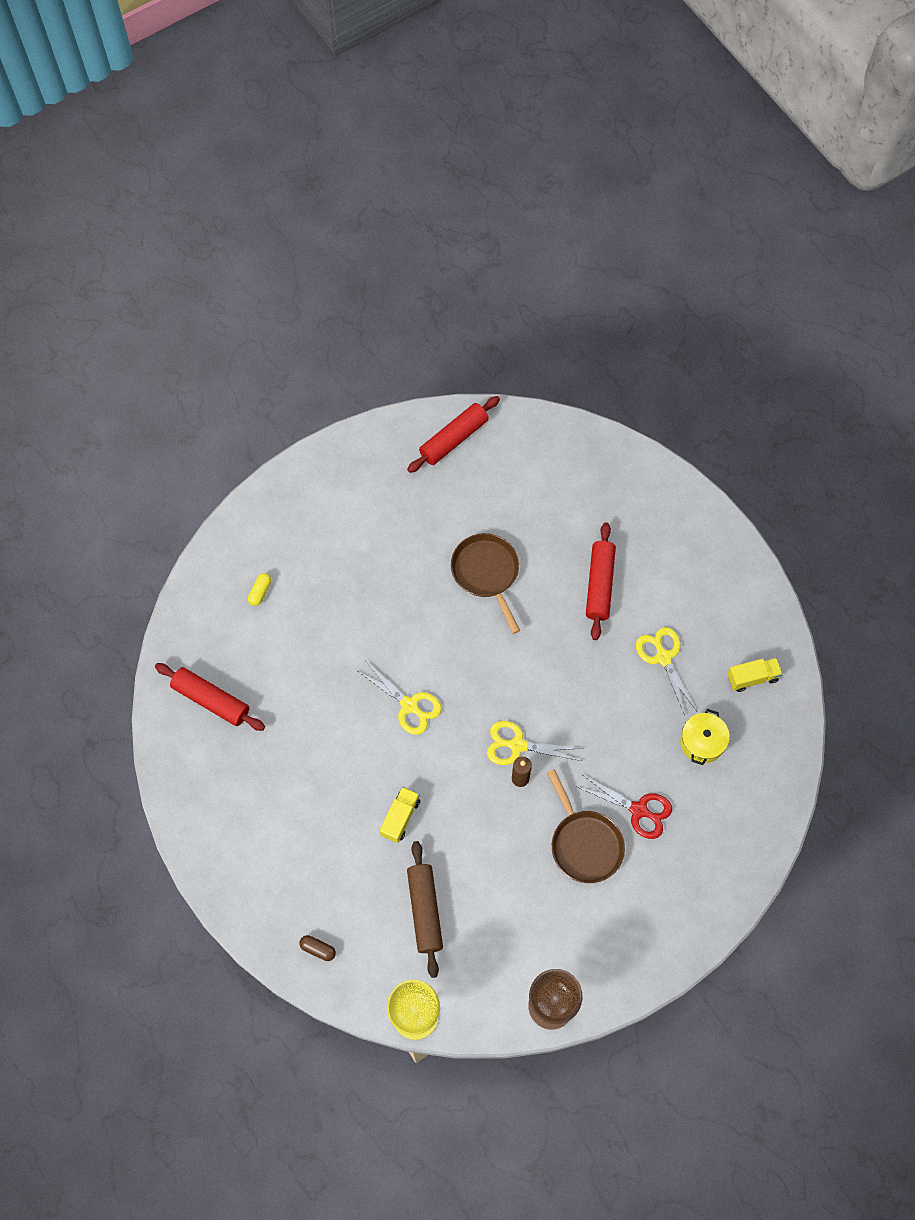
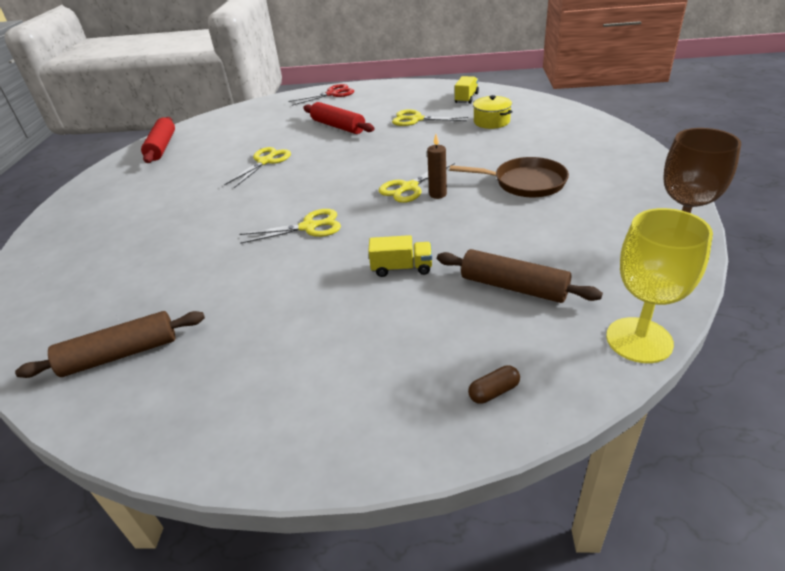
camera: 50 degrees left, 30 degrees down
red rolling pin [155,663,265,731] -> brown rolling pin [15,311,205,378]
yellow capsule [248,573,271,606] -> none
yellow truck [380,787,420,843] -> yellow truck turned 120 degrees clockwise [368,235,432,277]
brown pan [451,533,520,634] -> yellow scissors [224,147,291,188]
red scissors [577,775,672,839] -> red scissors moved to [288,84,354,106]

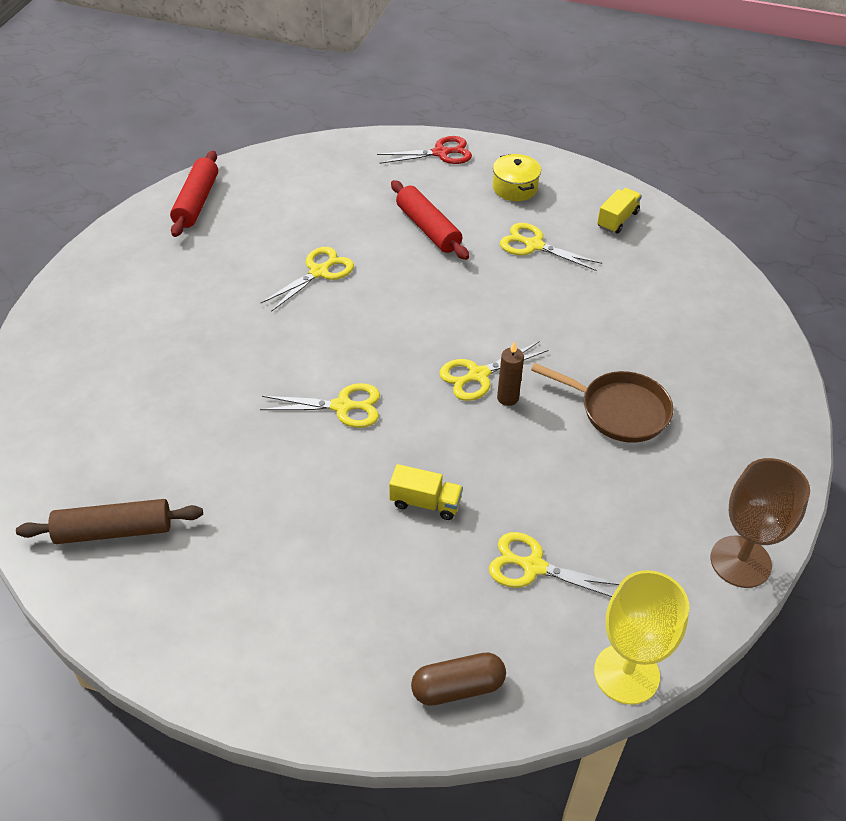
camera: 10 degrees right, 10 degrees up
brown rolling pin [437,249,603,303] -> yellow scissors [489,532,620,597]
brown capsule [468,365,520,404] -> brown capsule [411,652,506,706], size x1.69
yellow pot [473,95,513,129] -> yellow pot moved to [493,154,541,201]

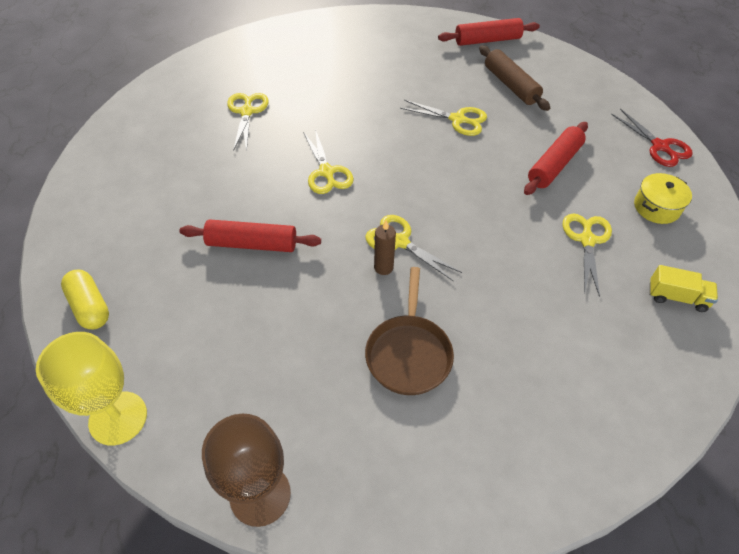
camera: 70 degrees right, 5 degrees up
brown rolling pin [16,499,203,544] -> brown rolling pin moved to [479,45,550,111]
yellow truck [389,464,463,520] -> red rolling pin [180,219,321,252]
brown capsule [411,652,506,706] -> yellow capsule [61,269,109,329]
yellow scissors [489,532,620,597] -> yellow scissors moved to [227,93,269,151]

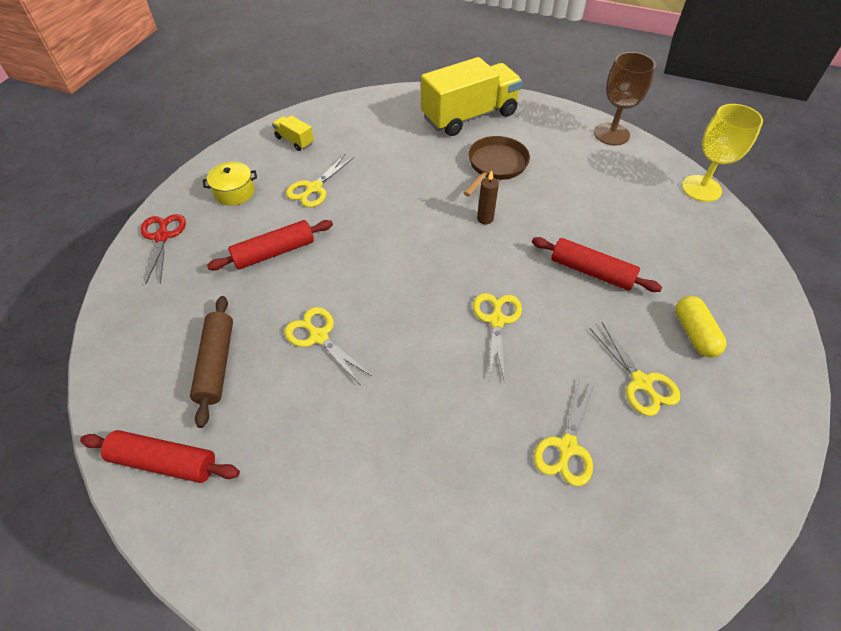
camera: 155 degrees left, 0 degrees up
yellow capsule [61,269,109,329] -> yellow capsule moved to [676,296,726,357]
yellow scissors [365,215,462,281] -> yellow scissors moved to [590,322,680,416]
none -> yellow truck [421,57,522,136]

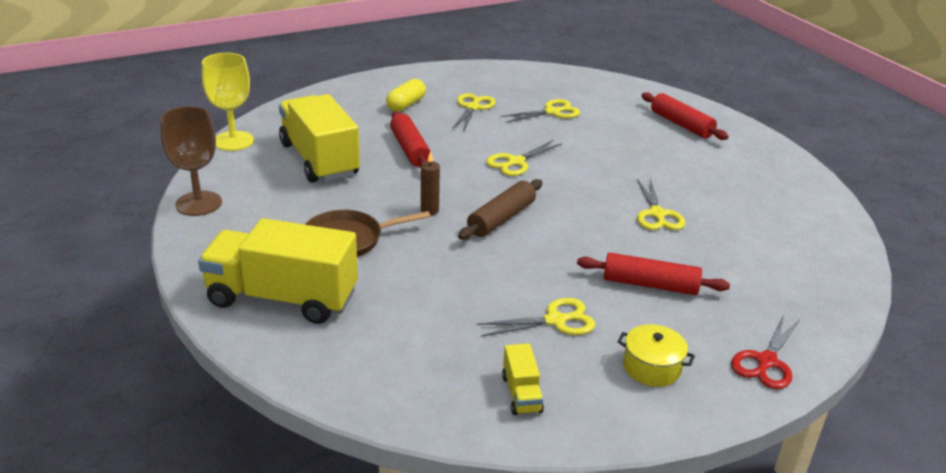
camera: 140 degrees left, 20 degrees down
red rolling pin [80,430,240,483] -> red rolling pin moved to [642,92,729,140]
brown rolling pin [190,296,233,428] -> brown rolling pin moved to [458,179,543,240]
none -> yellow truck [279,94,360,183]

